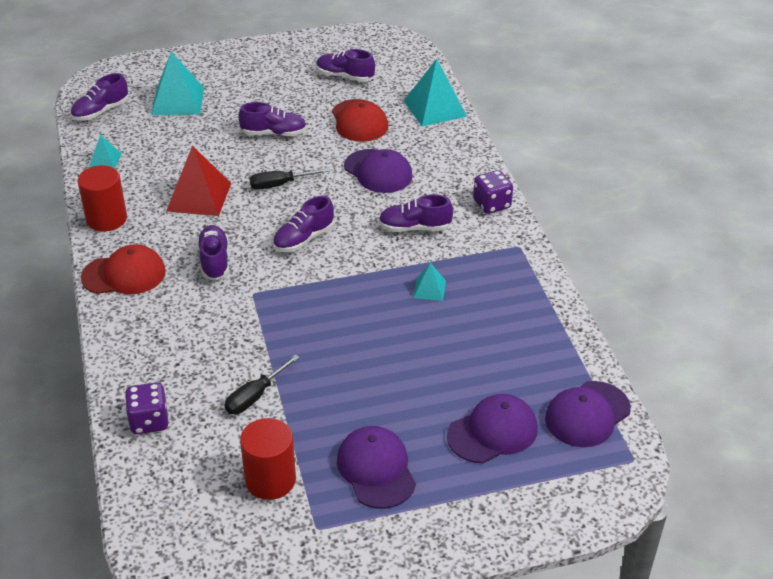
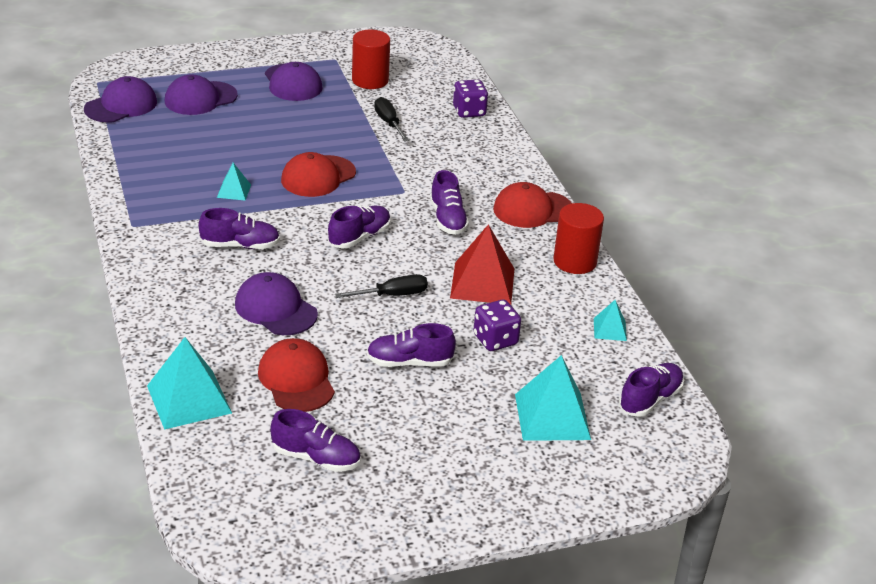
camera: 175 degrees right, 5 degrees down
black screwdriver [225,354,300,414] -> black screwdriver turned 60 degrees counterclockwise [374,97,409,142]
purple dice [473,170,513,214] -> purple dice moved to [474,300,521,351]
none -> red cap [281,152,356,197]

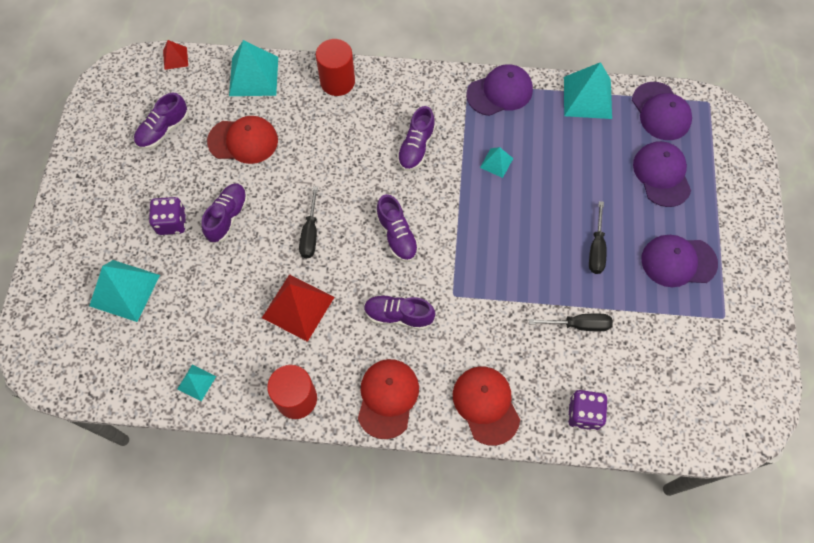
camera: 115 degrees right, 30 degrees up
purple cap [235,272,318,335] -> purple cap moved to [466,64,533,116]
red cap [281,152,356,197] -> red cap moved to [453,366,520,446]
red cylinder [352,30,390,89] -> red cylinder moved to [316,39,355,96]
purple dice [474,300,521,351] -> purple dice moved to [149,197,186,235]
purple shoe [619,363,684,417] -> none
none -> red pyramid [163,40,188,70]
none -> turquoise pyramid [564,62,612,119]
none -> black screwdriver [589,201,606,274]

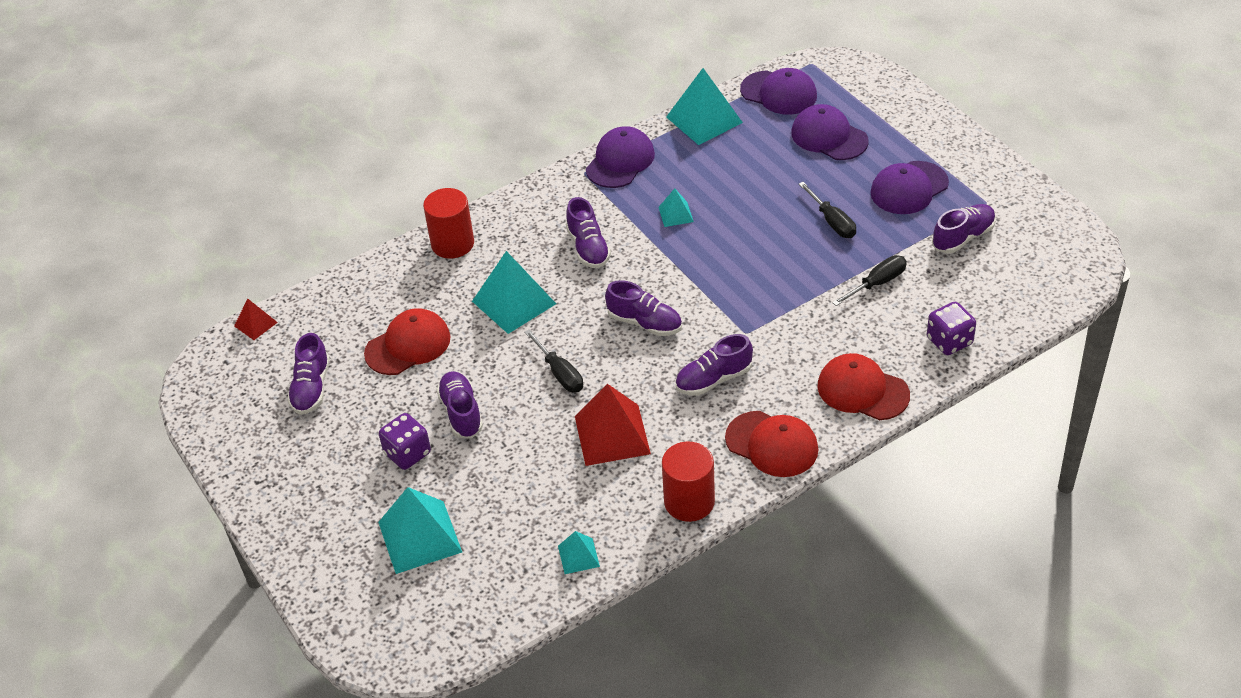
camera: 35 degrees left, 20 degrees down
turquoise pyramid [229,40,278,96] -> turquoise pyramid moved to [472,251,556,334]
red cap [358,359,419,439] -> red cap turned 150 degrees clockwise [725,411,818,477]
none -> purple shoe [932,204,996,253]

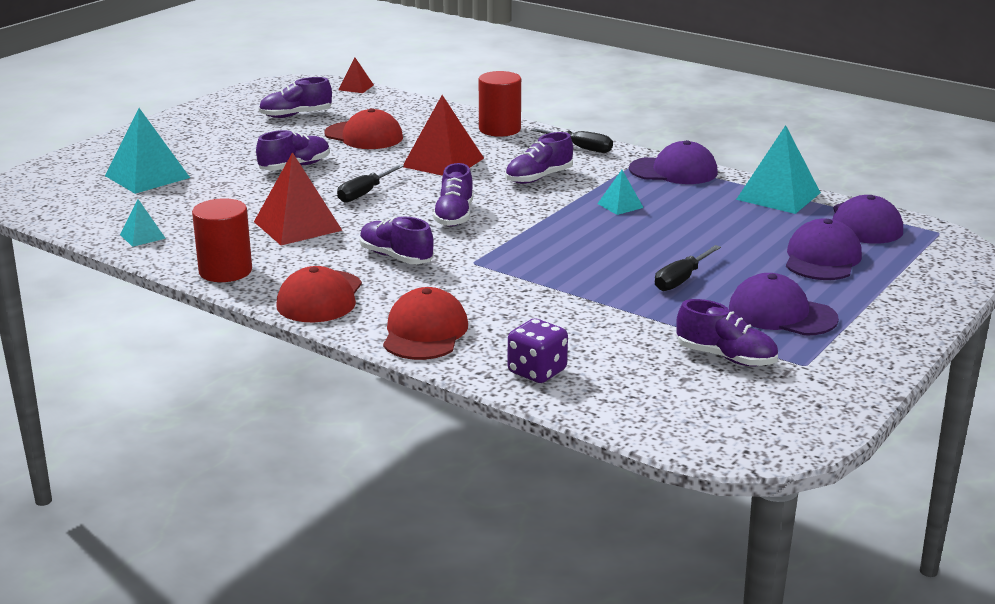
camera: 65 degrees right, 20 degrees down
purple dice [379,413,431,470] -> none
turquoise pyramid [472,251,556,334] -> red pyramid [403,95,484,176]
black screwdriver [832,255,907,306] -> black screwdriver moved to [531,128,613,153]

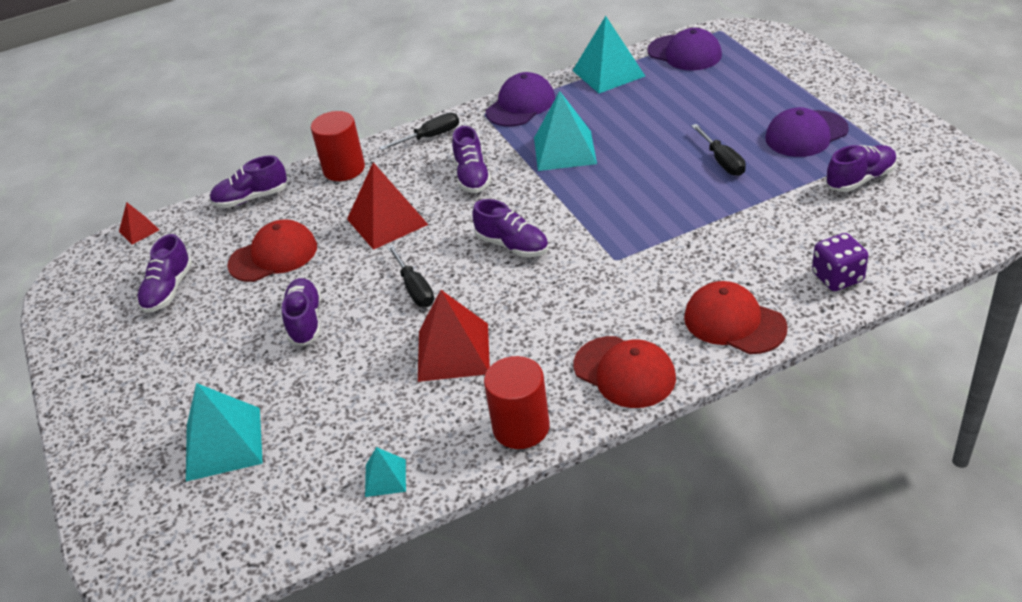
camera: 55 degrees left, 15 degrees up
purple shoe [359,217,434,264] -> purple shoe moved to [210,156,287,208]
turquoise pyramid [597,170,644,215] -> turquoise pyramid [534,91,597,171], size x1.95
purple cap [786,219,862,280] -> none

